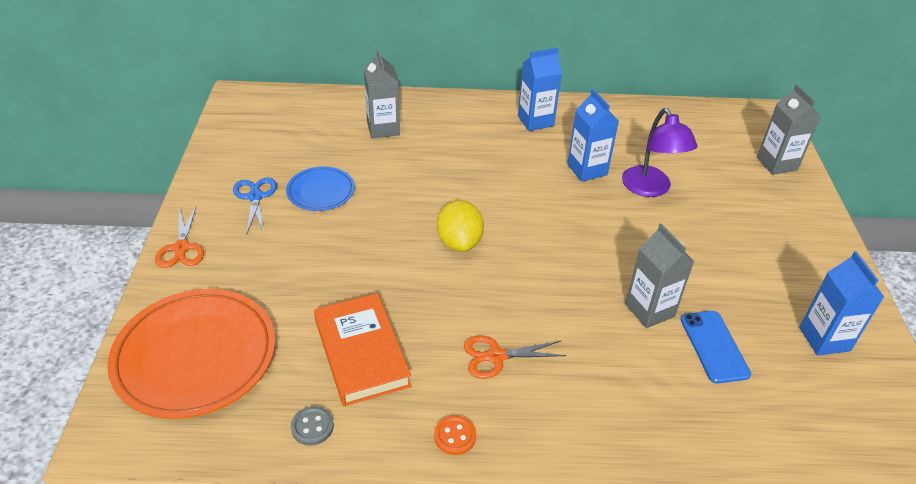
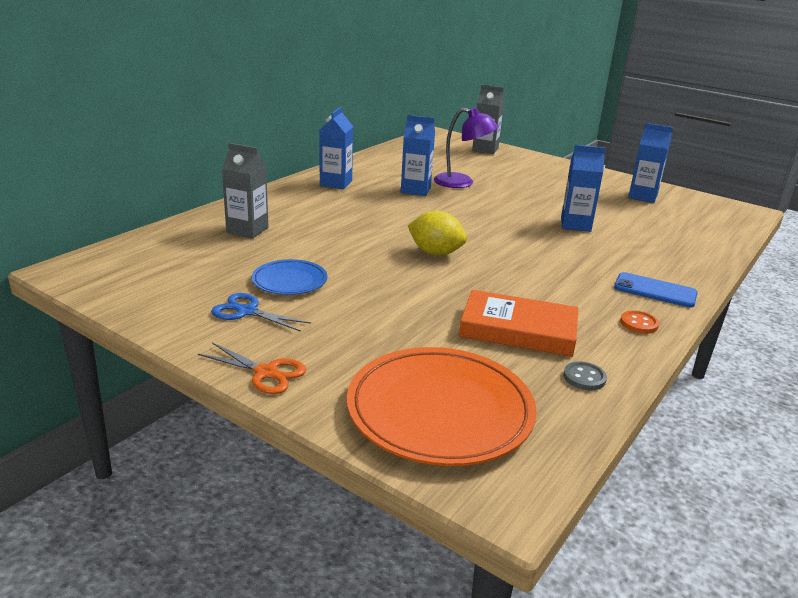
camera: 55 degrees left, 15 degrees down
orange scissors [464,336,566,379] -> none
grey carton [625,223,694,328] -> blue carton [561,145,606,232]
blue phone [681,311,751,384] -> blue phone moved to [614,272,698,308]

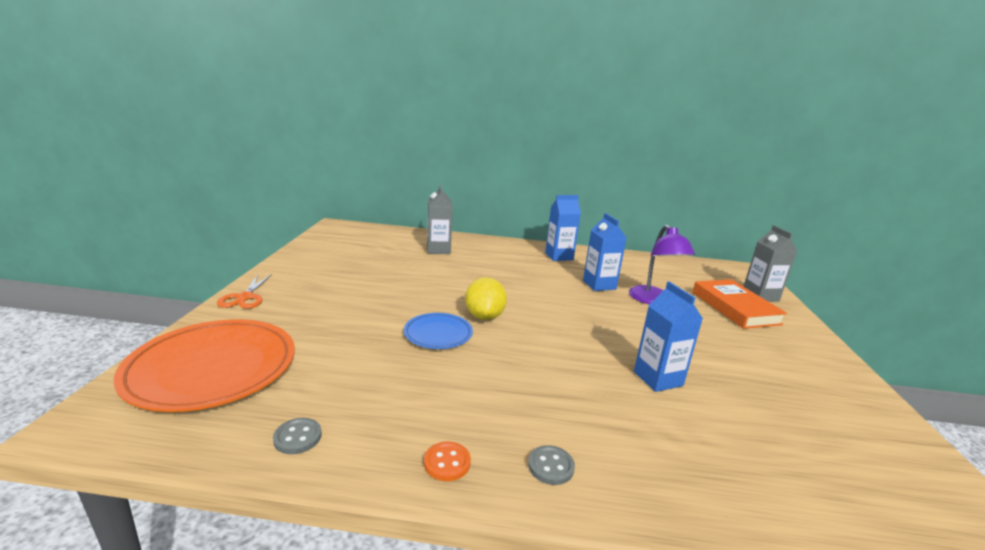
camera: 60 degrees right, 5 degrees down
blue scissors [211,293,311,332] -> none
blue plate [252,259,328,295] -> blue plate moved to [404,313,473,349]
orange book [459,290,579,357] -> orange book moved to [693,279,787,329]
blue phone [614,272,698,308] -> grey button [528,445,575,485]
blue carton [628,123,673,203] -> none

